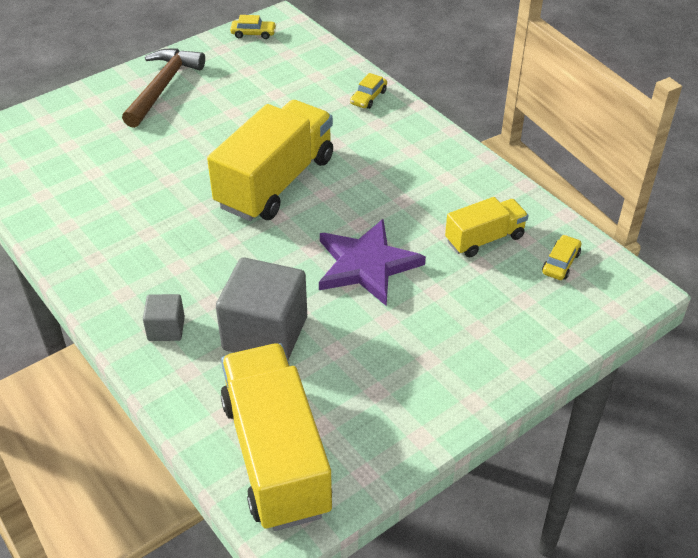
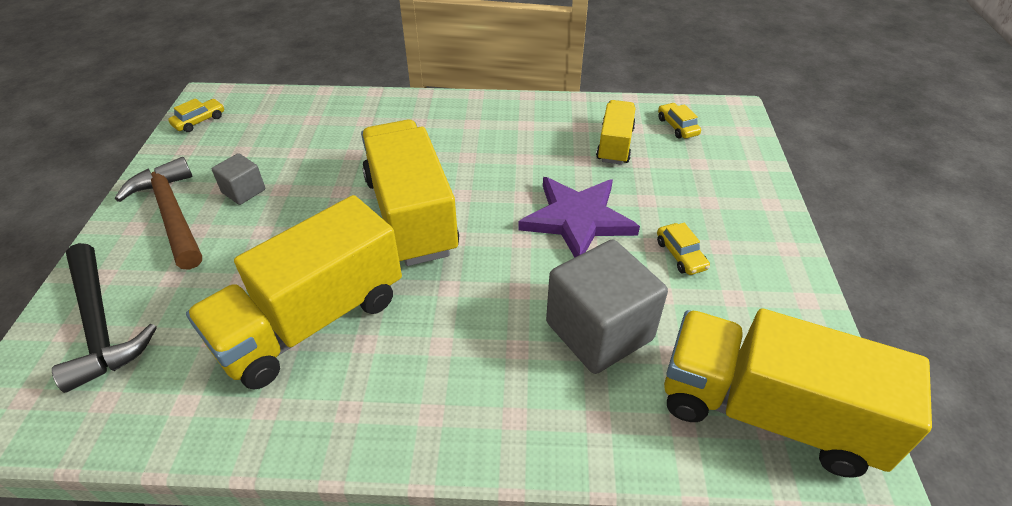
camera: 50 degrees left, 0 degrees up
grey cube [143,294,185,341] -> grey cube moved to [212,153,265,205]
yellow car [350,73,387,109] -> yellow car moved to [657,223,710,275]
none -> black hammer [52,243,157,393]
none -> yellow truck [186,195,402,389]

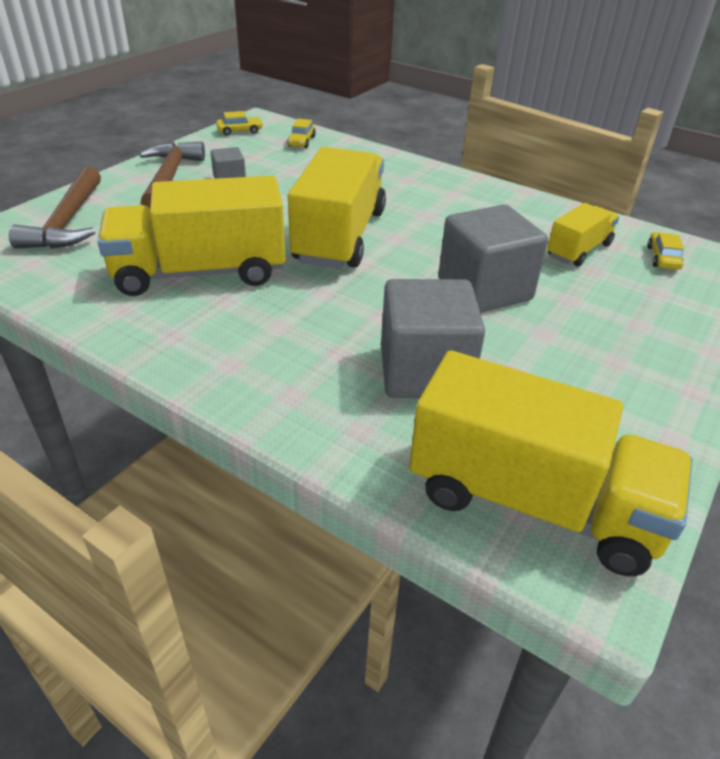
camera: 30 degrees right, 5 degrees down
black hammer [52,243,157,393] -> brown hammer [9,167,101,249]
purple star [518,177,640,258] -> grey cube [438,204,548,313]
yellow car [657,223,710,275] -> yellow car moved to [287,119,316,148]
yellow truck [664,308,932,478] -> yellow truck turned 150 degrees clockwise [409,350,693,576]

